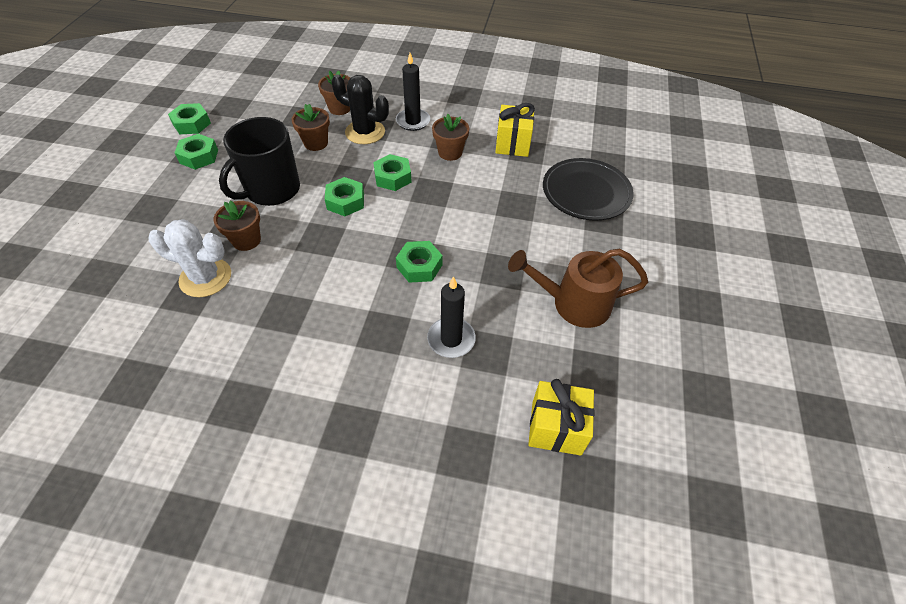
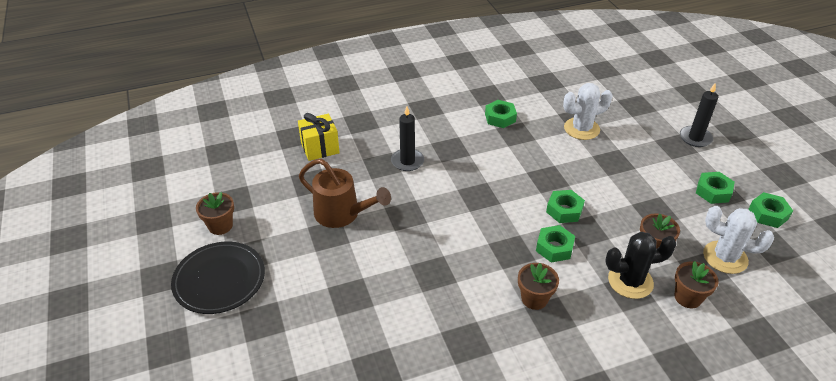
camera: 150 degrees right, 10 degrees down
brown flower pot [214,201,261,251] -> brown flower pot moved to [196,192,234,235]
black mug [219,117,300,206] -> none
black candle [396,53,430,131] -> black candle moved to [680,83,718,147]
green nut [396,241,442,283] -> green nut moved to [485,100,517,128]
yellow gift [495,103,535,157] -> none
brown watering can [508,248,648,328] -> brown watering can turned 60 degrees clockwise [299,159,391,228]
black plate [543,158,634,221] -> black plate moved to [171,242,265,314]
none -> white cactus [703,206,774,274]

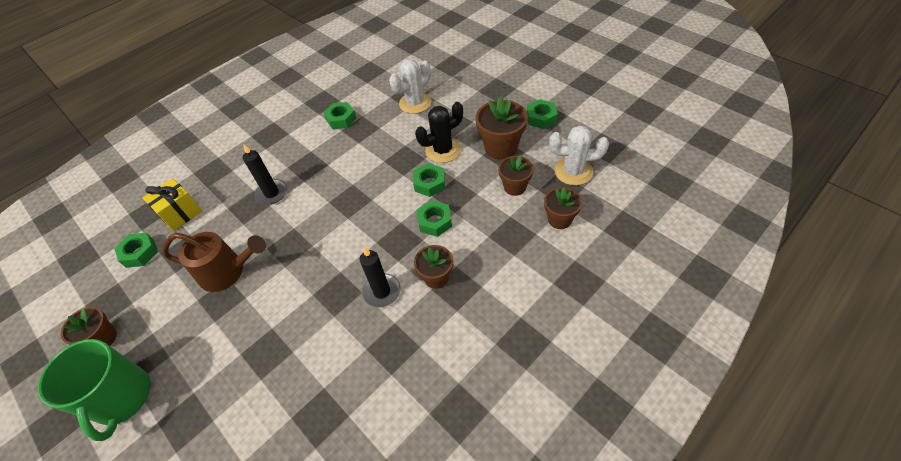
camera: 20 degrees left, 10 degrees up
black plate [171,242,265,314] -> green mug [38,339,151,441]
black cactus [605,232,676,299] -> black cactus moved to [415,102,463,163]
black candle [680,83,718,147] -> black candle moved to [360,247,401,308]
green nut [749,192,793,228] -> green nut moved to [114,233,158,268]
none -> brown flower pot [475,97,528,160]

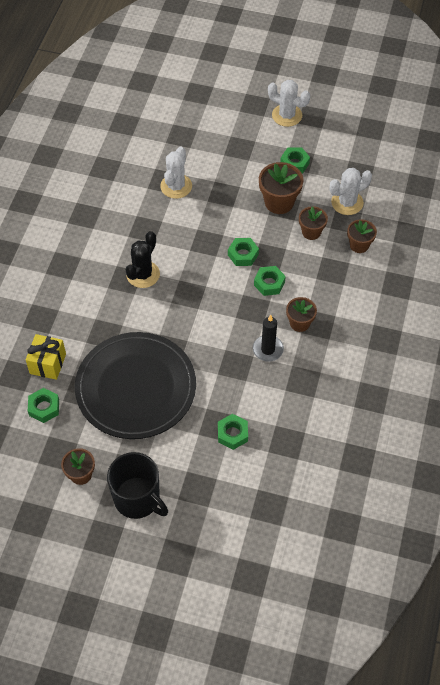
camera: 35 degrees left, 5 degrees up
green mug [38,339,151,441] -> black mug [107,452,168,519]
brown watering can [162,232,266,292] -> black plate [75,332,196,439]
black candle [243,144,287,205] -> none
green nut [324,102,356,129] -> green nut moved to [218,414,248,450]
black cactus [415,102,463,163] -> black cactus moved to [125,231,160,288]
none -> white cactus [268,80,310,127]

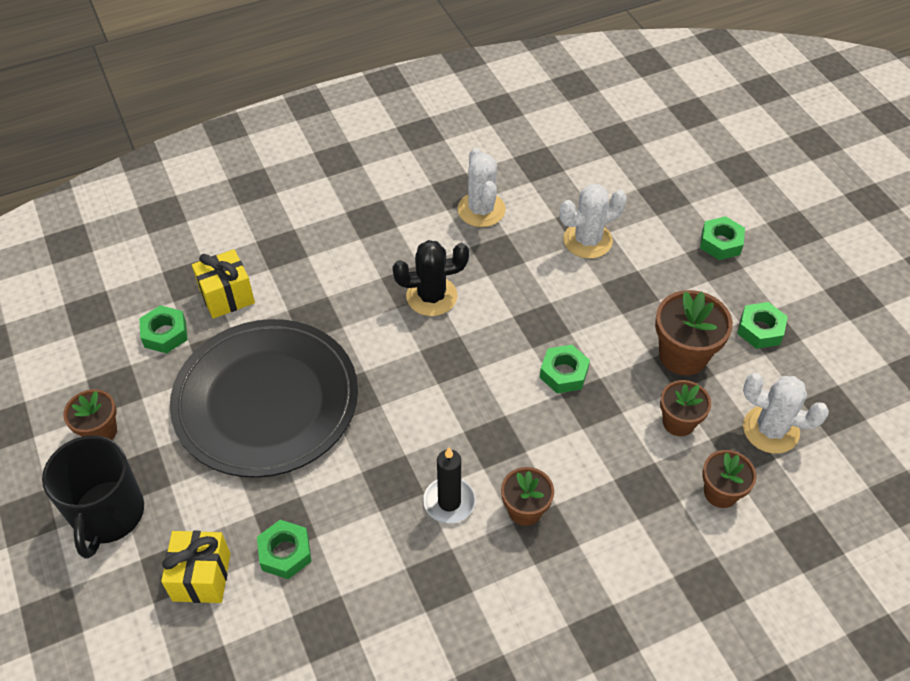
camera: 50 degrees right, 5 degrees down
green nut [254,266,286,296] -> green nut moved to [700,216,745,260]
white cactus [268,80,310,127] -> white cactus moved to [458,148,506,227]
none -> yellow gift [161,531,230,603]

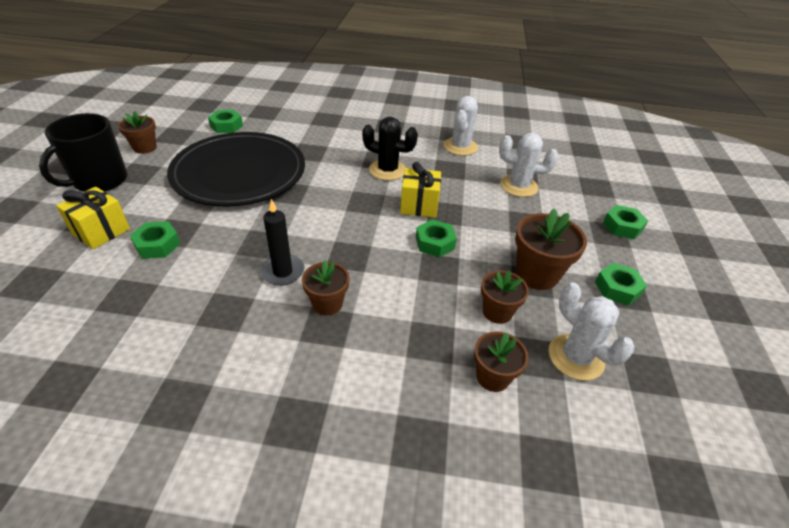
camera: 30 degrees right, 10 degrees down
yellow gift [192,249,255,319] -> yellow gift moved to [400,162,441,218]

